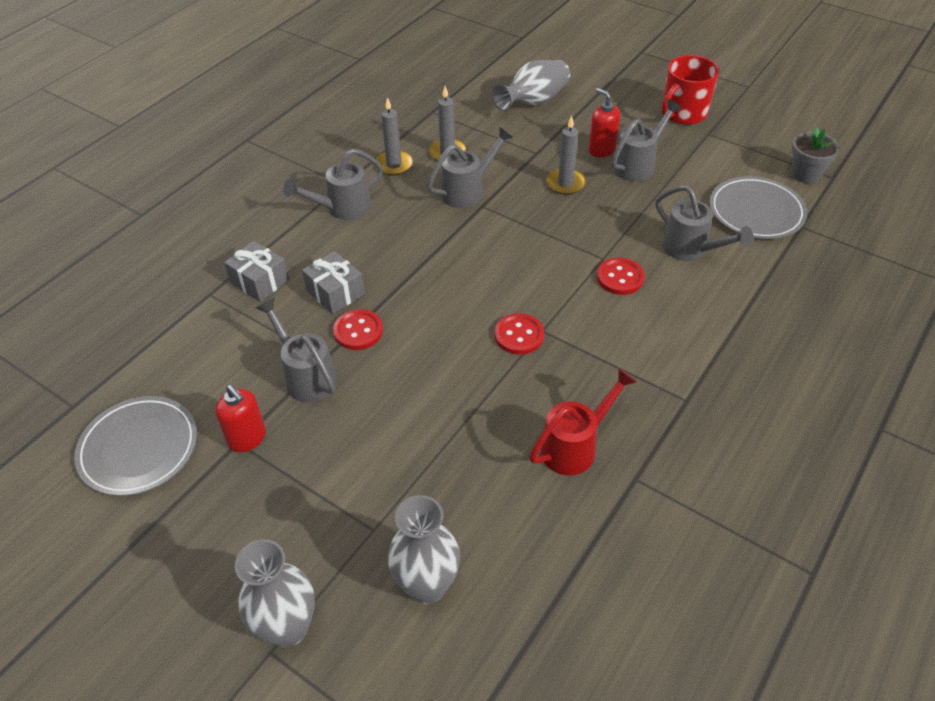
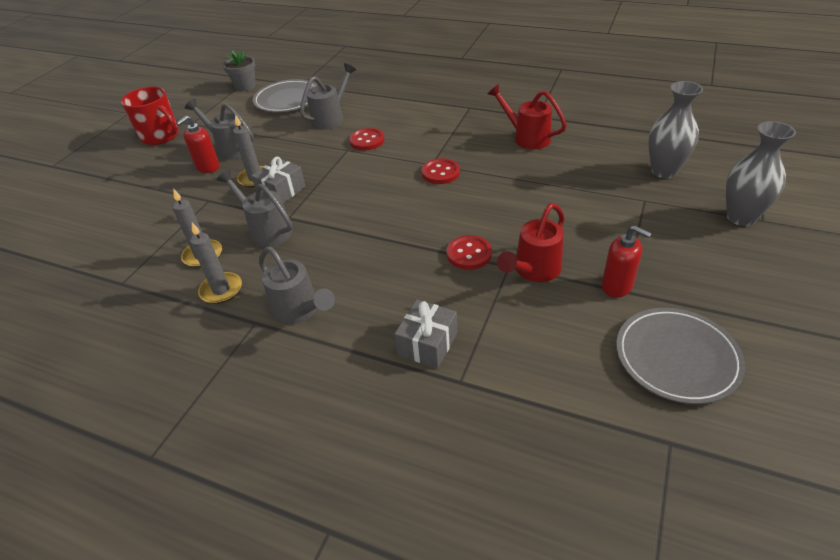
camera: 100 degrees left, 5 degrees down
red soap dispenser [215,385,266,452] -> red soap dispenser turned 90 degrees clockwise [602,226,652,298]
grey watering can [256,298,337,403] -> red watering can [497,203,565,282]
grey gift [302,251,365,314] -> grey gift moved to [251,157,306,203]
grey vase [492,60,570,111] -> none

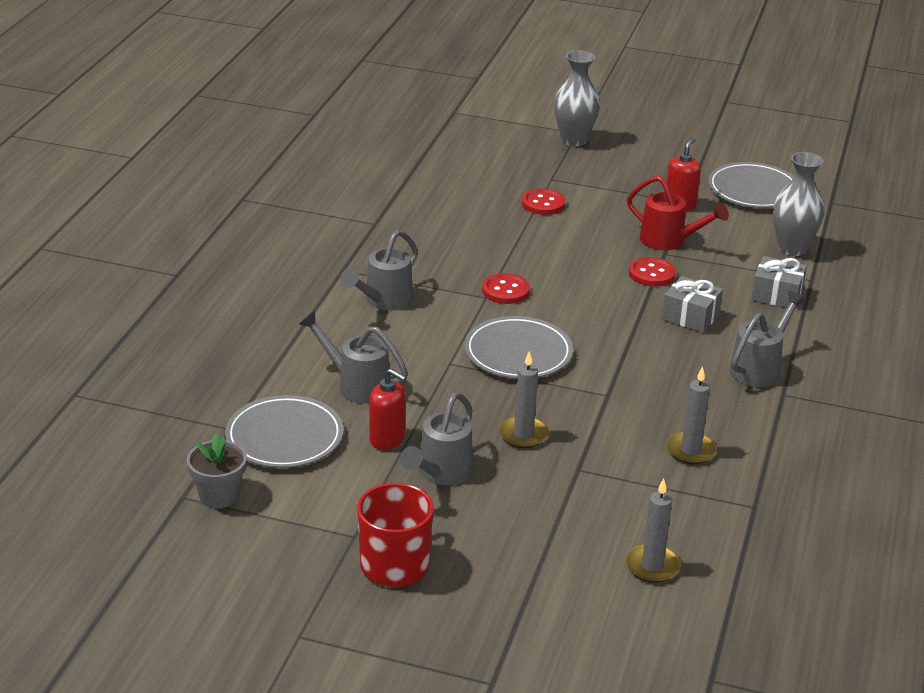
camera: 100 degrees left, 10 degrees down
red soap dispenser [176,115,219,173] -> red soap dispenser moved to [369,368,406,450]
grey candle [190,222,242,304] -> grey candle moved to [625,478,681,583]
grey watering can [216,169,293,247] -> grey watering can moved to [341,230,418,311]
grey gift [251,157,306,203] -> grey gift moved to [662,276,723,333]
red button [349,128,385,150] -> red button moved to [522,188,566,215]
red watering can [488,84,567,149] -> none
grey vase [648,81,703,178] -> grey vase moved to [773,152,825,256]
none -> grey plate [464,316,573,379]

